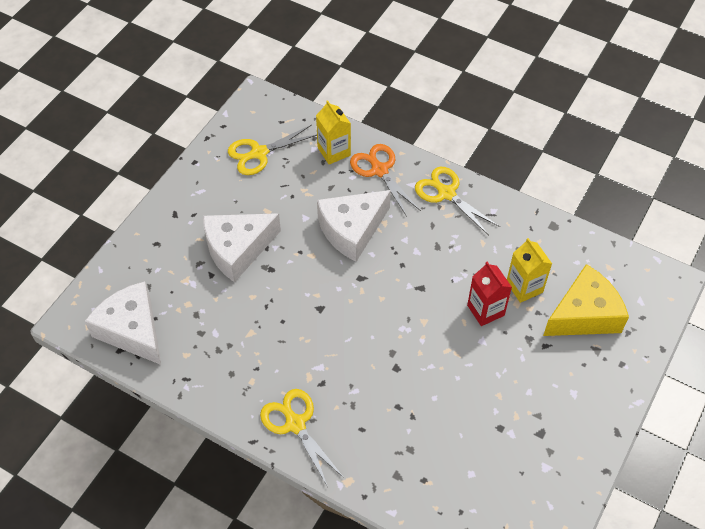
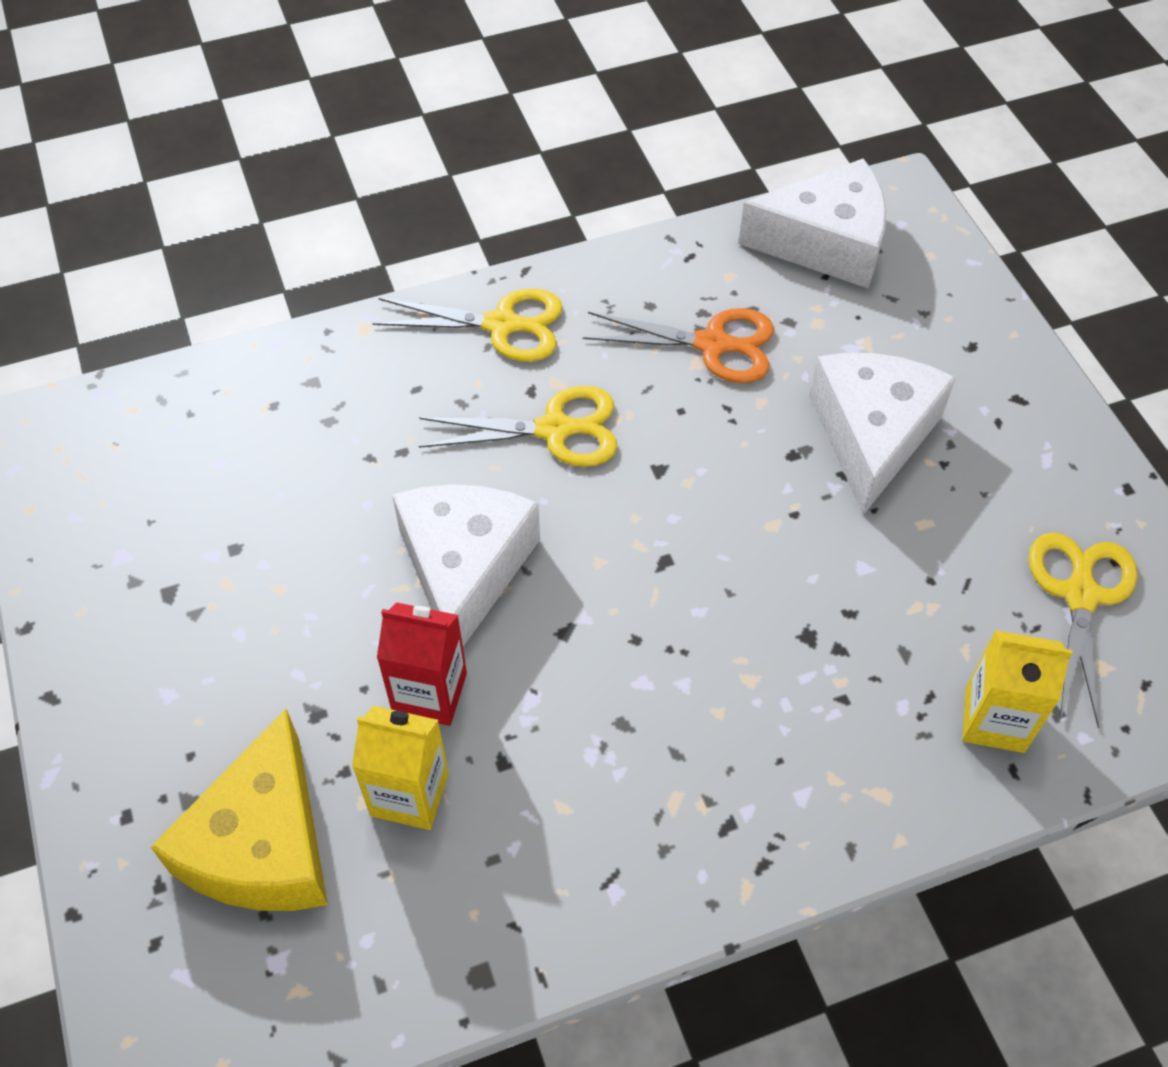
camera: 130 degrees right, 0 degrees up
white cheese [317,190,391,262] -> white cheese moved to [392,484,540,647]
orange scissors [350,144,421,217] -> orange scissors moved to [583,308,774,383]
yellow scissors [415,167,500,235] -> yellow scissors moved to [419,386,618,467]

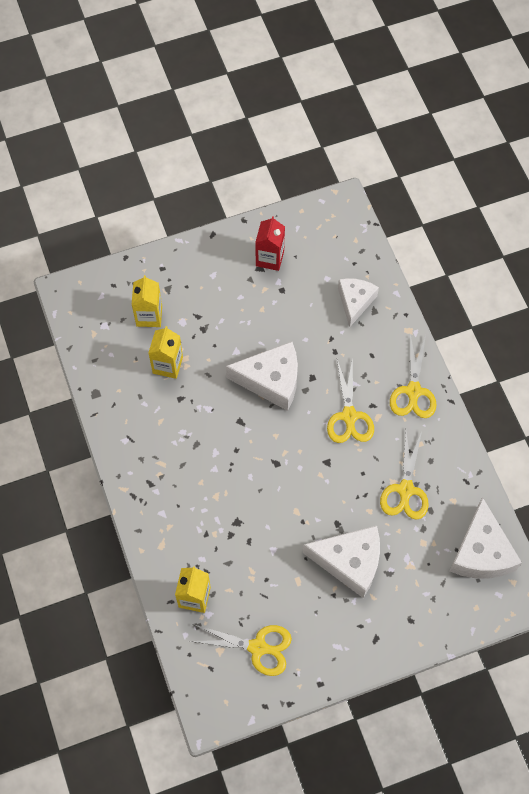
camera: 90 degrees right, 10 degrees up
yellow cheese [151,709,328,911] -> yellow carton [132,275,162,327]
red carton [377,602,467,726] -> red carton moved to [255,216,285,271]
orange scissors [583,308,774,383] -> yellow scissors [380,431,429,520]
none -> white cheese [338,278,379,327]

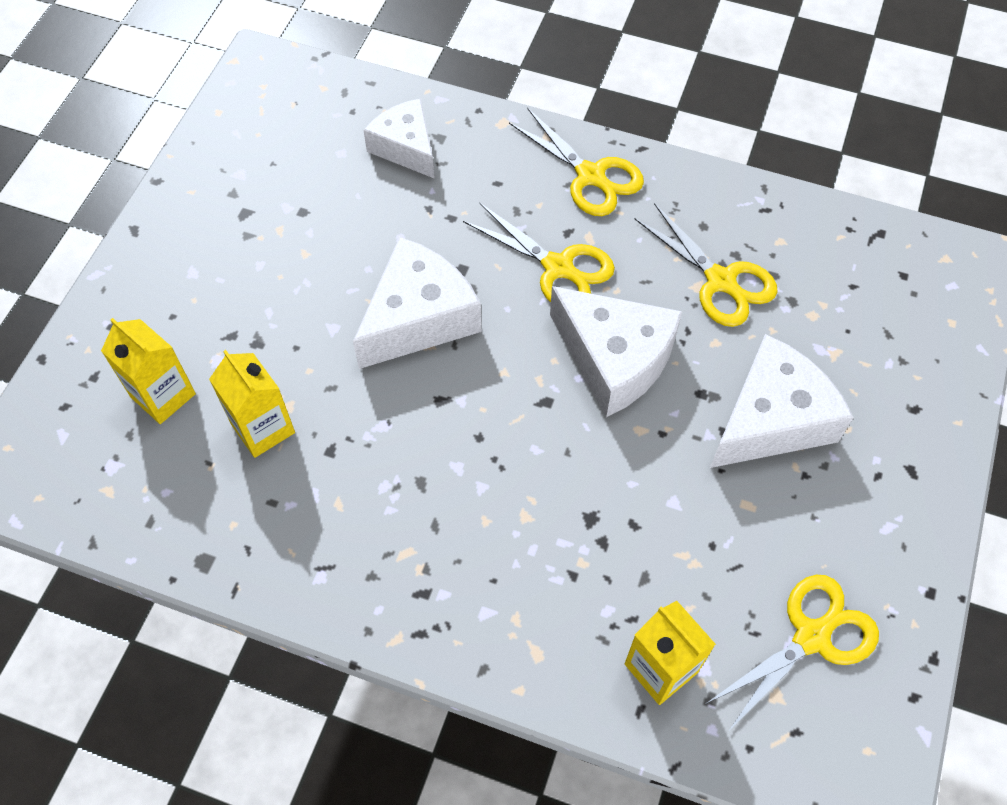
camera: 50 degrees left, 5 degrees down
red carton [255,216,285,271] -> none
white cheese [449,497,522,579] -> white cheese moved to [550,286,682,417]

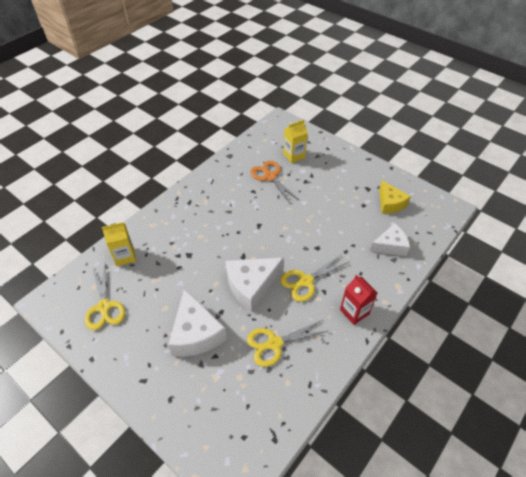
camera: 110 degrees right, 10 degrees down
yellow carton [209,350,295,458] -> orange scissors [250,161,300,203]
white cheese [353,237,482,369] -> none
yellow scissors [509,108,644,216] -> red carton [340,275,378,325]
none -> yellow cheese [379,180,411,214]

